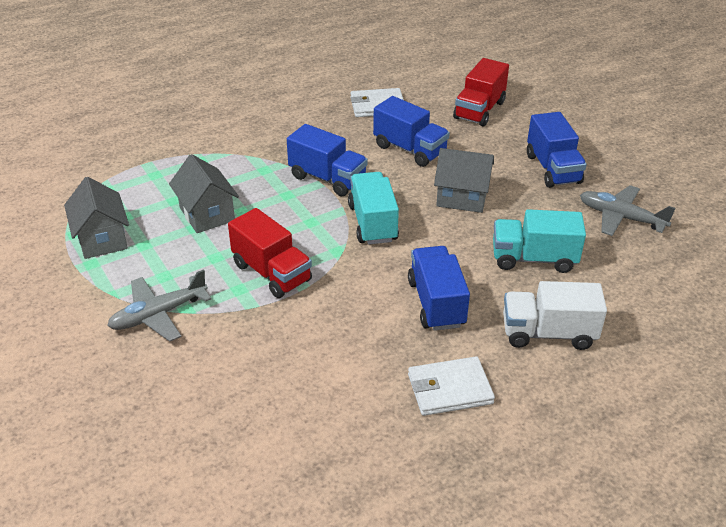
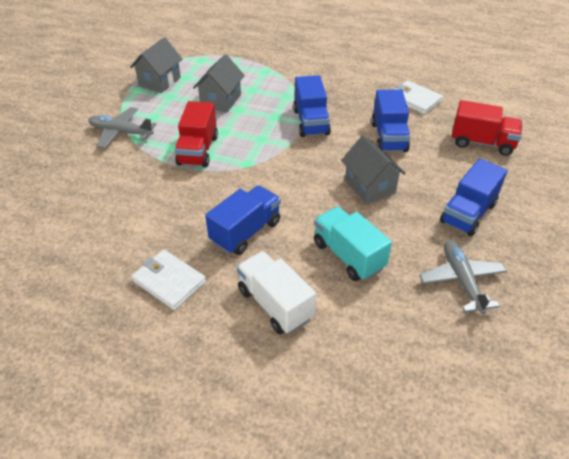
camera: 50 degrees right, 5 degrees up
turquoise truck [348,172,399,244] -> none
red truck [453,58,509,127] -> red truck turned 150 degrees counterclockwise [452,100,522,156]

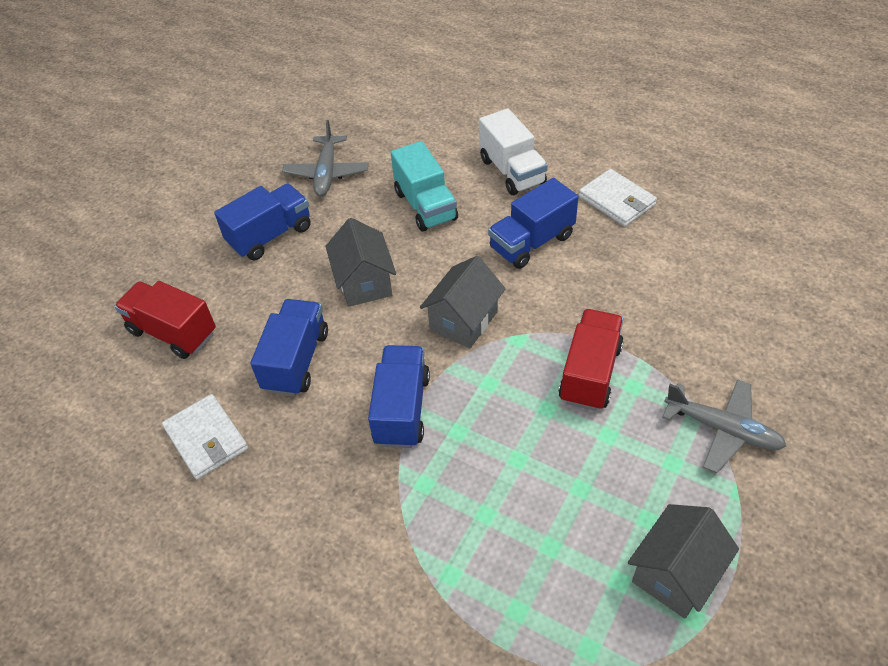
camera: 165 degrees left, 5 degrees up
grey house [193,54,245,112] -> grey house moved to [420,256,506,348]

